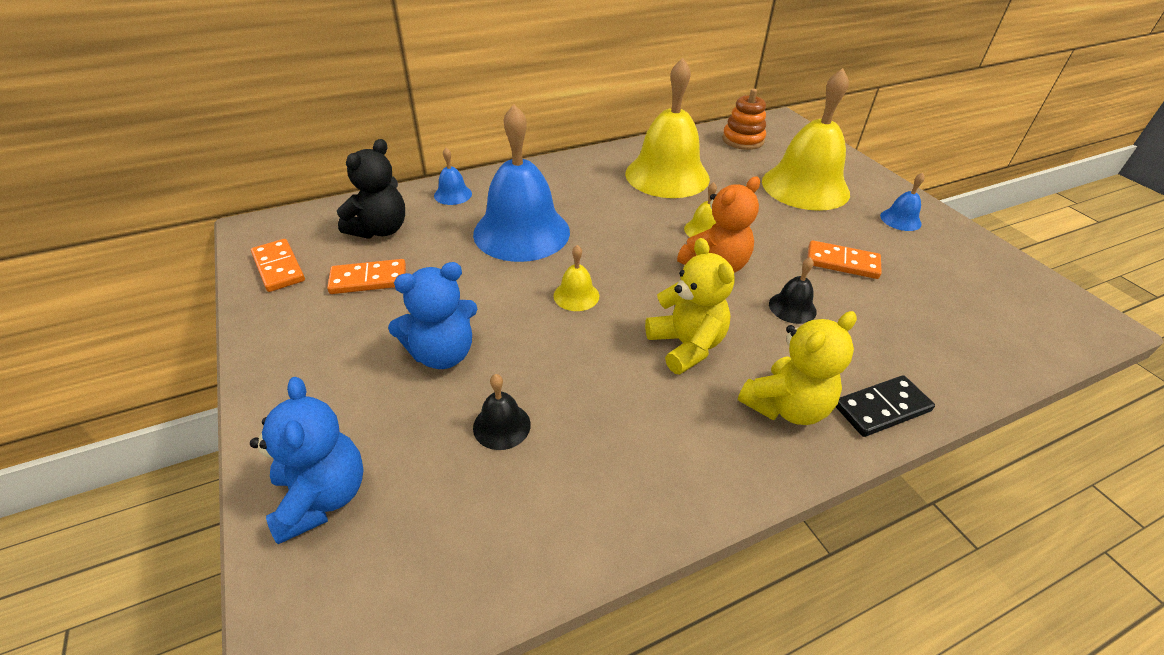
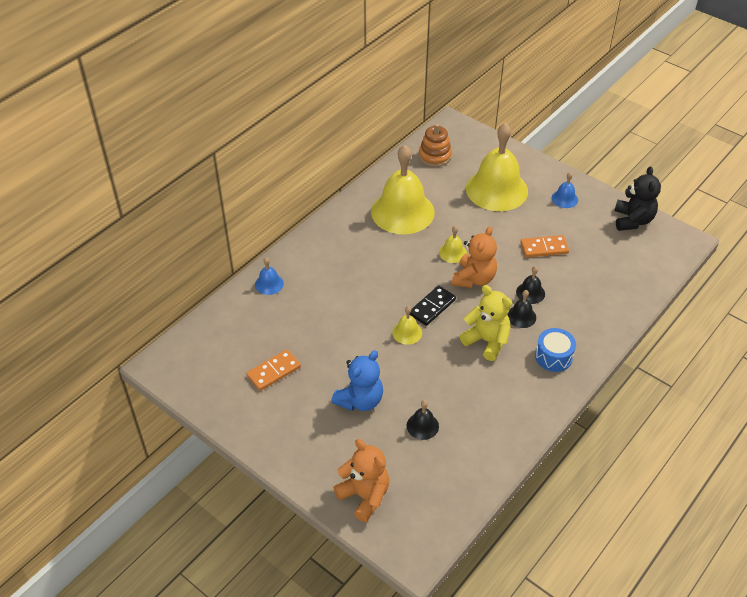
camera: 25 degrees left, 5 degrees up
blue teddy bear [250,377,364,544] -> orange teddy bear [333,439,389,522]
orange domino [251,239,305,292] -> none
black teddy bear [337,139,405,239] -> black teddy bear moved to [615,166,661,231]
blue bell [473,104,570,262] -> none
yellow teddy bear [738,311,857,425] -> blue drum [535,328,576,372]
black domino [836,375,935,437] -> black domino moved to [410,286,456,326]
none -> black bell [507,290,536,328]

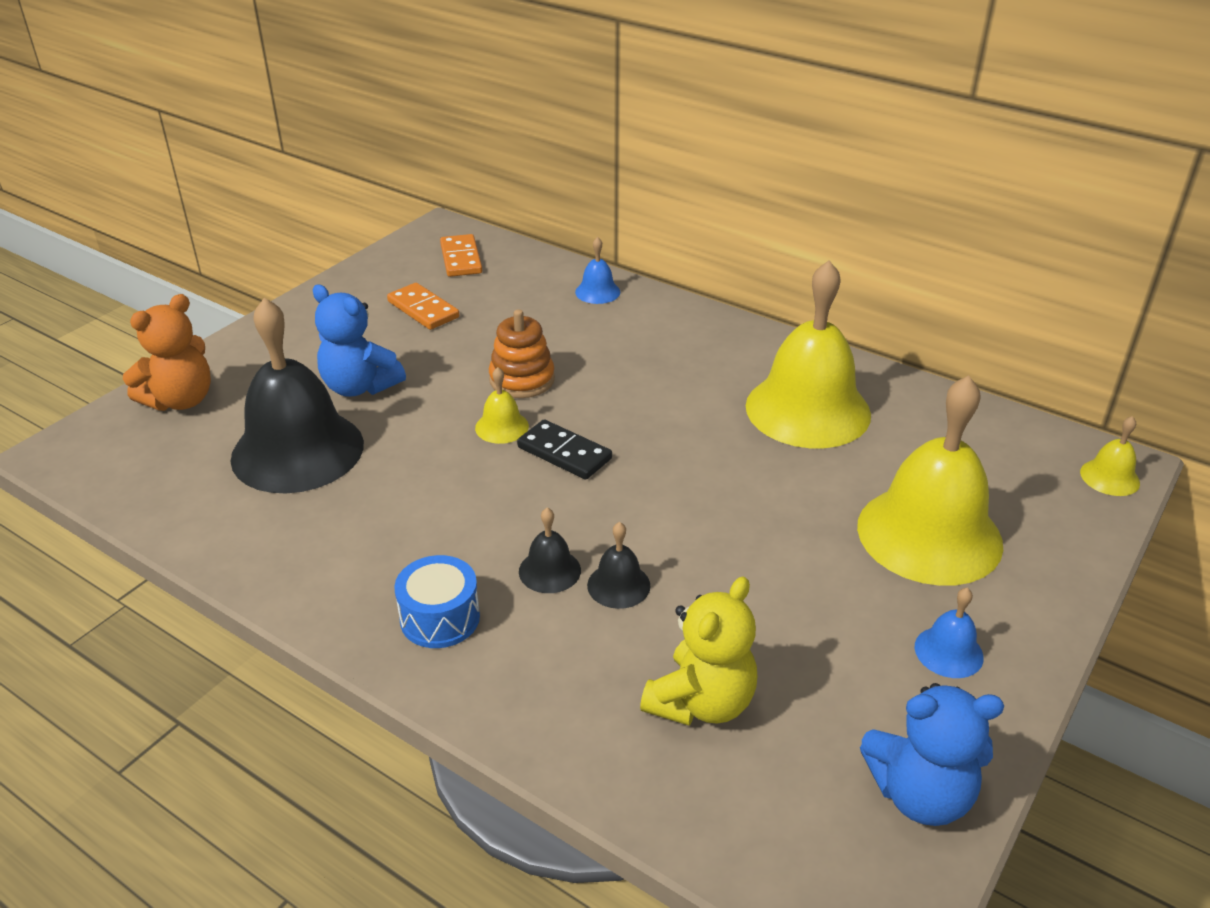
camera: 85 degrees right, 10 degrees down
black bell [407,400,439,440] -> black bell [231,298,364,493], size x2.37
orange stacking toy [419,124,452,167] -> orange stacking toy moved to [489,309,555,398]
yellow bell [439,226,467,263] -> yellow bell moved to [1080,416,1140,496]
orange teddy bear [452,226,497,288] -> none
yellow teddy bear [460,285,512,361] -> yellow teddy bear moved to [640,577,758,726]
orange domino [520,235,569,258] -> orange domino moved to [440,234,482,277]
black teddy bear [615,166,661,231] -> blue teddy bear [860,683,1004,826]

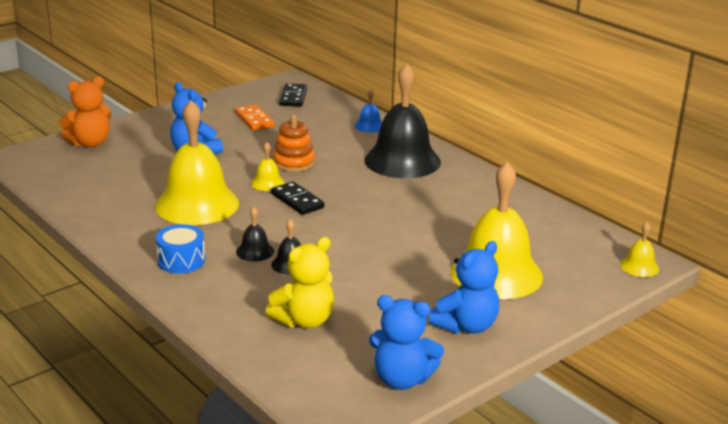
camera: 15 degrees right, 10 degrees down
black bell [231,298,364,493] -> black bell moved to [364,63,441,178]
orange domino [440,234,482,277] -> black domino [279,83,307,107]
yellow bell [746,260,871,448] -> yellow bell moved to [155,100,239,225]
blue bell [915,588,984,678] -> blue teddy bear [429,241,499,334]

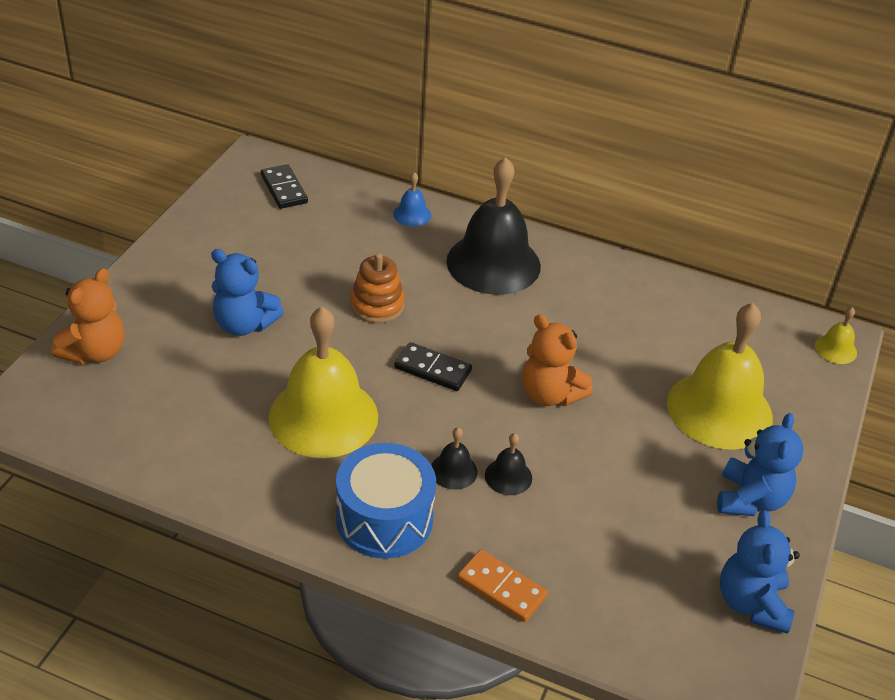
camera: 30 degrees left, 15 degrees up
blue drum [156,224,205,274] -> blue drum [336,443,436,559], size x1.60
orange domino [235,104,275,131] -> orange domino moved to [457,550,548,622]
yellow bell [251,142,285,191] -> none
yellow teddy bear [266,237,334,328] -> none
blue teddy bear [369,295,444,390] -> blue teddy bear turned 105 degrees clockwise [720,510,800,634]
none -> orange teddy bear [522,314,593,406]

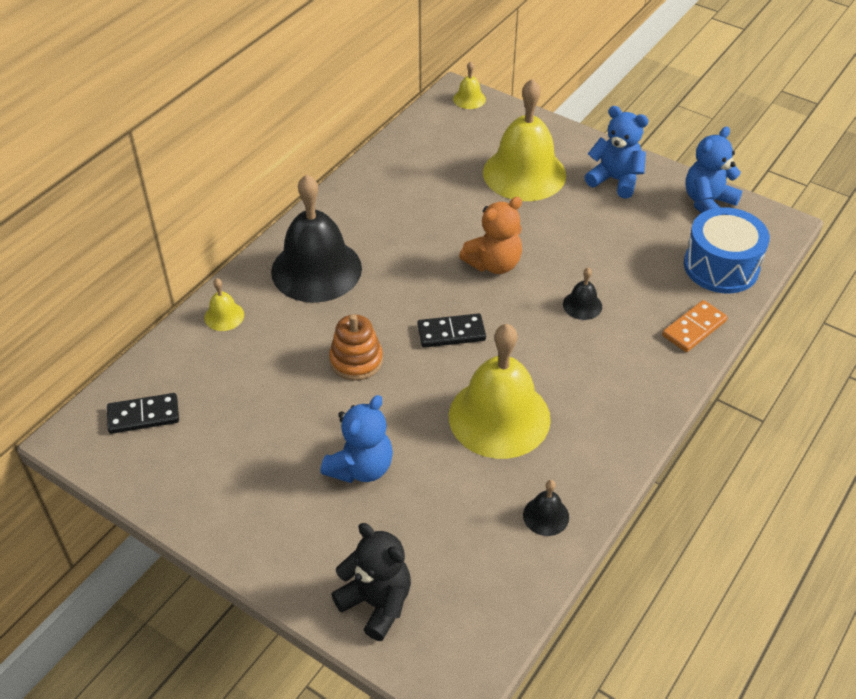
camera: 75 degrees left, 5 degrees up
orange teddy bear [51,268,124,364] -> black teddy bear [331,523,411,641]
blue drum [336,443,436,559] -> blue drum moved to [684,207,770,293]
blue bell [393,172,431,227] -> yellow bell [204,278,244,331]
black domino [394,342,472,391] -> black domino turned 45 degrees clockwise [417,313,486,348]
black bell [431,427,478,489] -> black bell moved to [523,480,569,536]
blue teddy bear [720,510,800,634] -> blue teddy bear turned 120 degrees clockwise [685,126,742,213]

